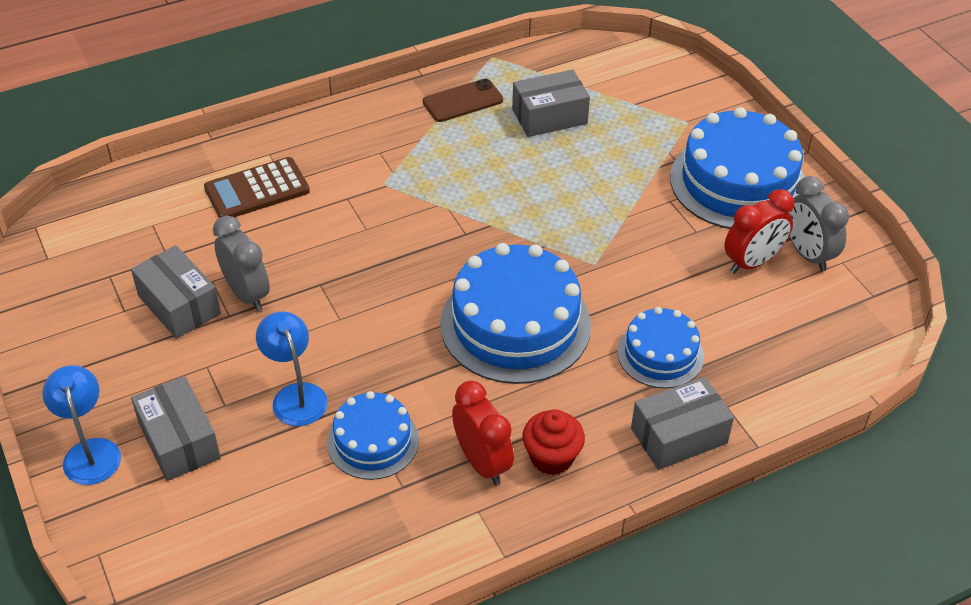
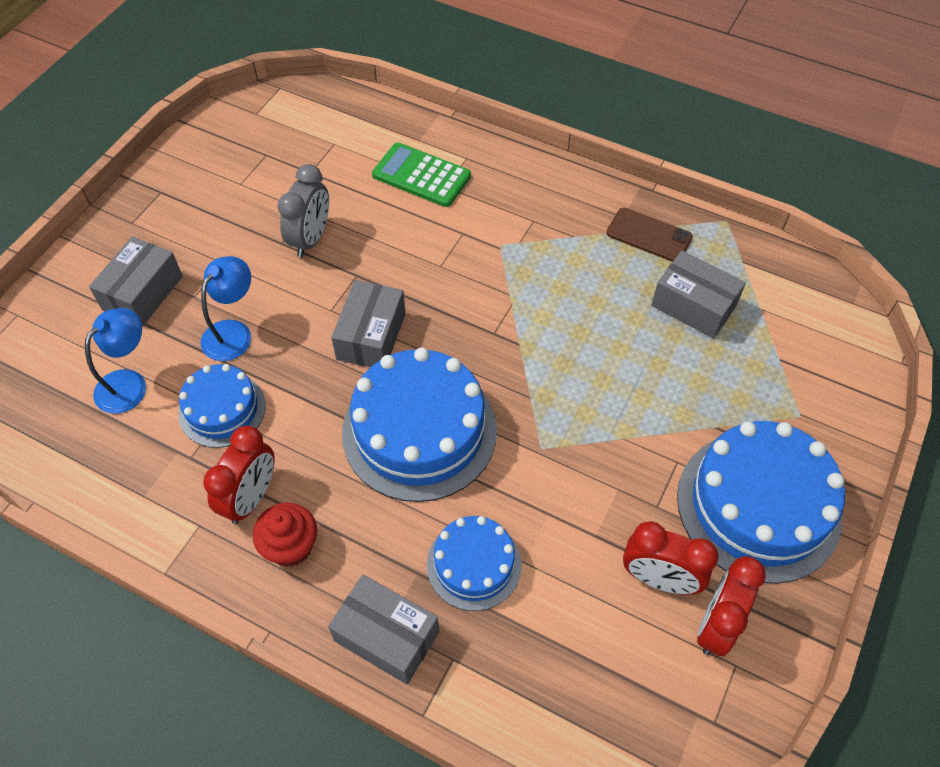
camera: 55 degrees right, 10 degrees up
blue lamp [42,365,121,485] -> blue lamp moved to [85,308,146,414]
grey box [131,245,221,339] -> grey box moved to [331,280,406,367]
brown calculator [204,157,310,218] -> green calculator [372,143,471,207]
grey clock [788,176,849,272] -> red clock [697,556,766,656]

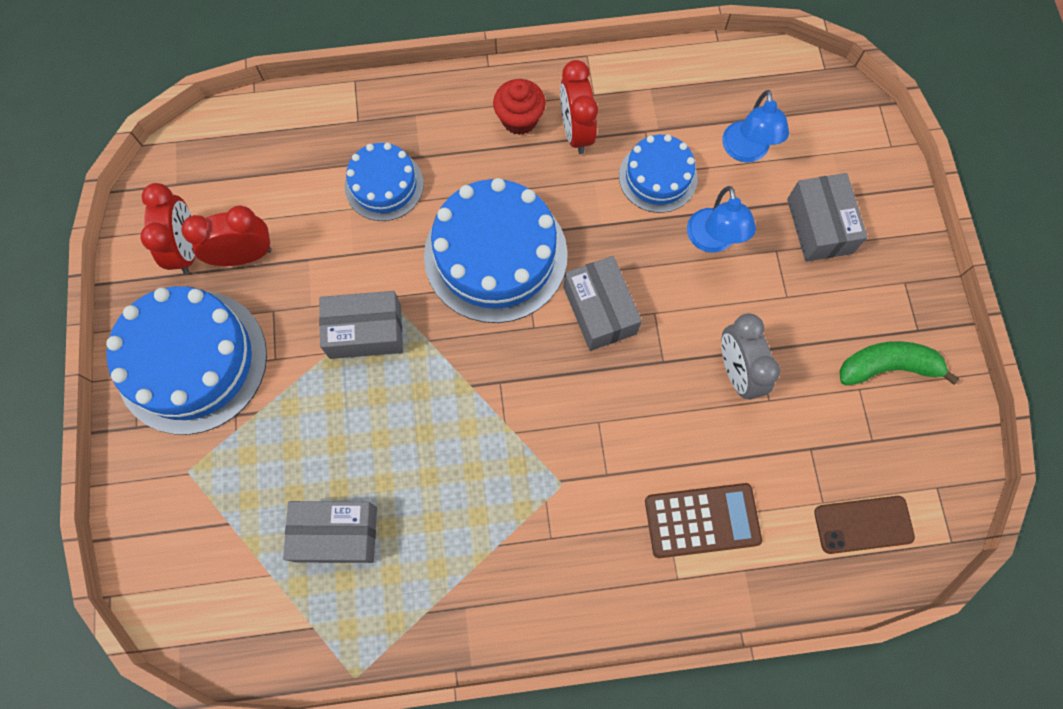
camera: 145 degrees right, 15 degrees up
grey box [328,574,439,684] -> grey box moved to [319,291,403,359]
green calculator [372,143,471,207] -> brown calculator [645,483,762,558]
brown phone [607,208,693,262] -> brown phone moved to [814,496,915,554]
none -> green banana [839,341,959,385]

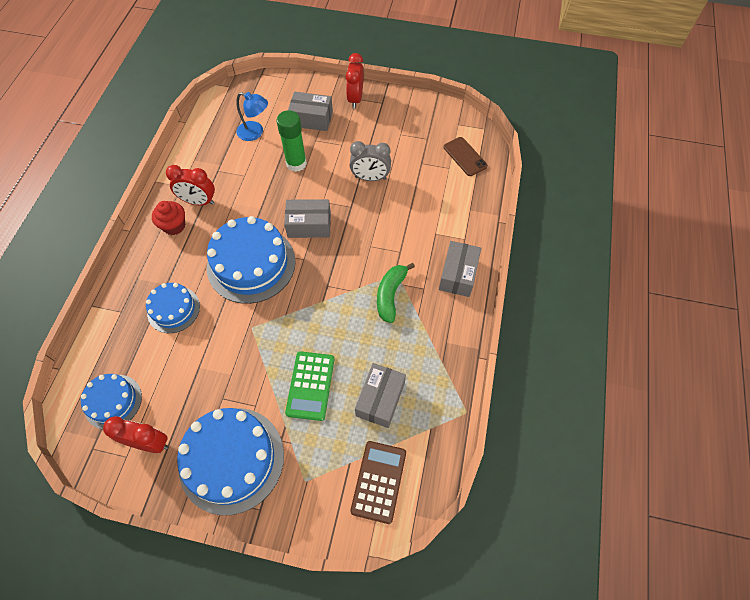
camera: 70 degrees left, 10 degrees down
red clock [182,205,272,266] -> red clock moved to [346,53,363,109]
grey box [319,291,403,359] -> grey box moved to [439,241,481,297]
blue cake [619,134,698,213] -> blue cake moved to [81,374,142,429]
brown calculator [645,483,762,558] -> brown calculator moved to [350,441,406,524]
blue lamp [687,186,756,253] -> green glue stick [277,110,307,172]
brown phone [814,496,915,554] -> brown phone turned 45 degrees counterclockwise [444,137,488,176]
green banana [839,341,959,385] -> green banana moved to [377,263,415,323]
none -> green calculator [285,351,334,421]

